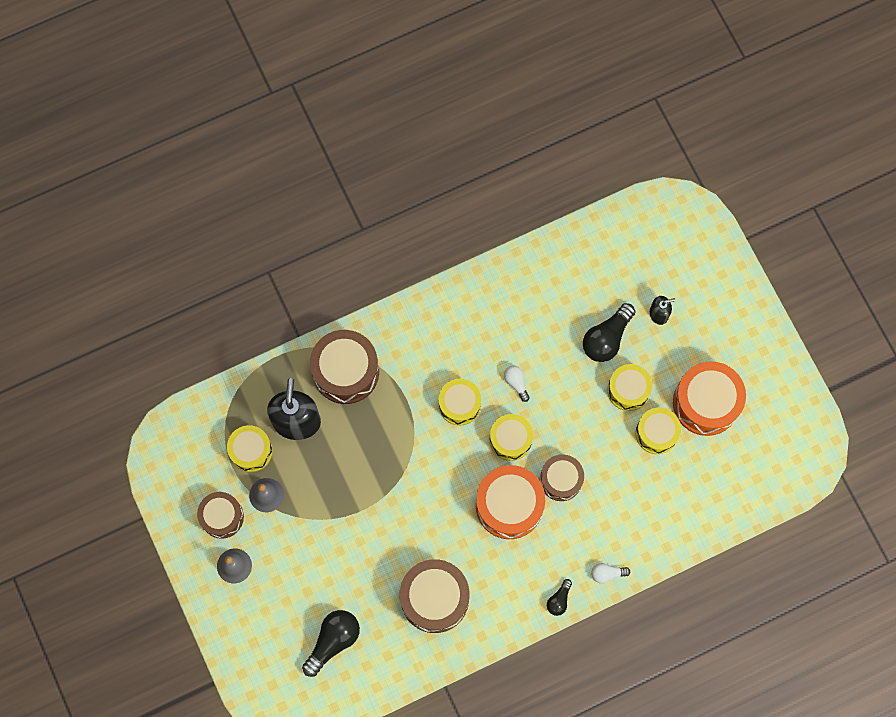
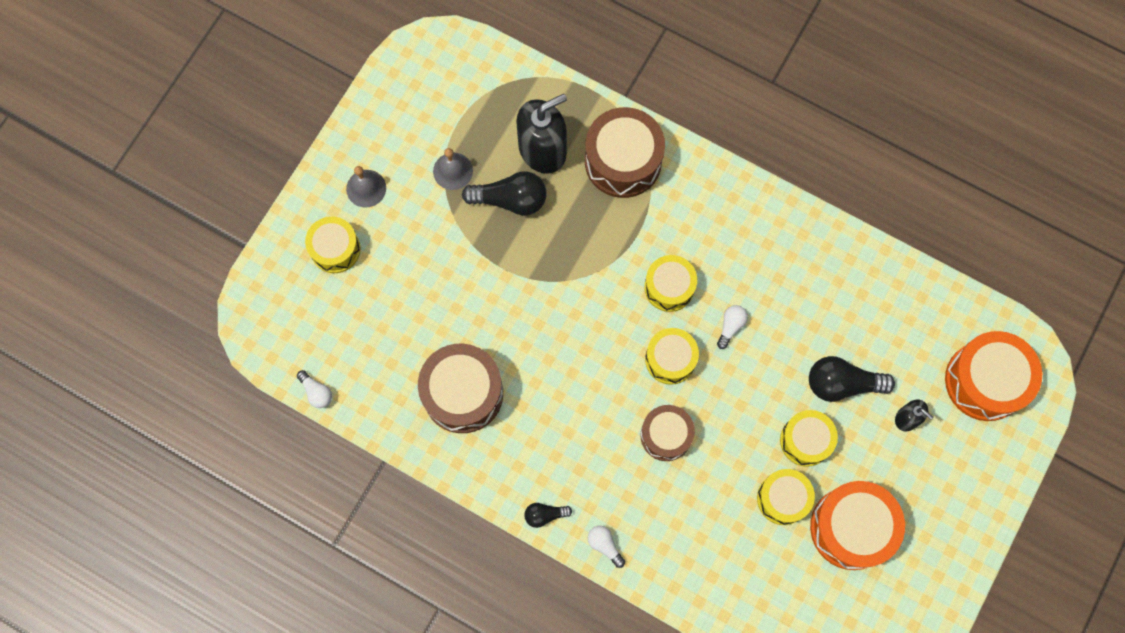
camera: 55 degrees right, 0 degrees up
brown drum [197,492,244,539] -> none
yellow drum [227,425,273,472] -> yellow drum moved to [305,217,361,273]
black light bulb [302,610,360,677] -> black light bulb moved to [462,171,547,215]
orange drum [476,465,545,539] -> orange drum moved to [945,331,1042,421]
none -> white light bulb [297,370,332,408]

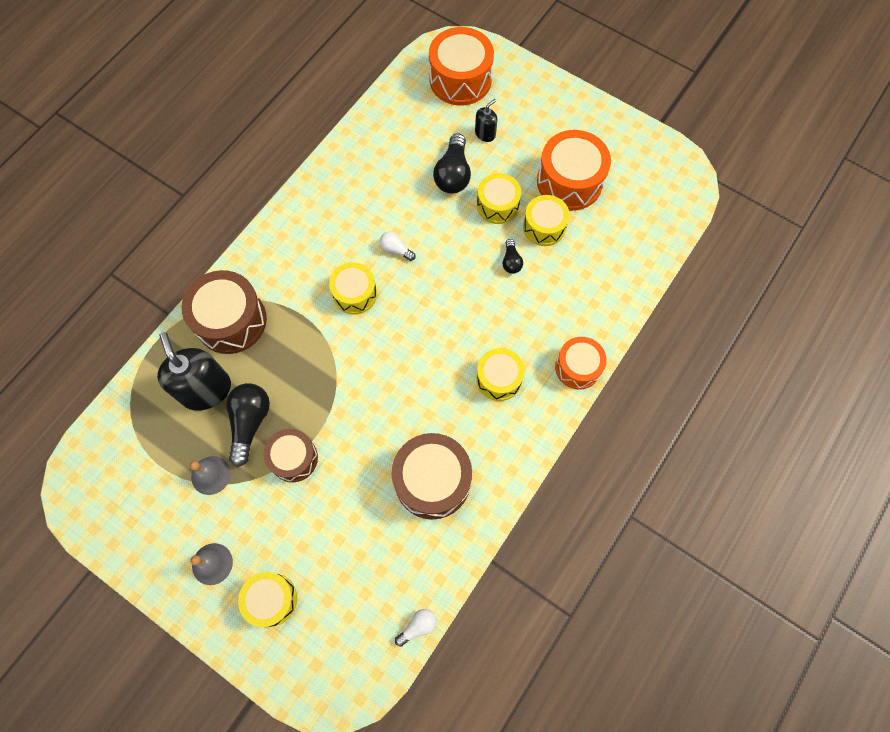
camera: 85 degrees left, 5 degrees down
black light bulb [524,503,572,528] -> black light bulb moved to [503,239,523,274]
white light bulb [588,526,625,568] -> orange drum [555,337,607,389]
brown drum [640,405,695,461] -> brown drum moved to [263,429,318,482]
yellow drum [645,328,699,385] -> yellow drum moved to [476,348,525,401]

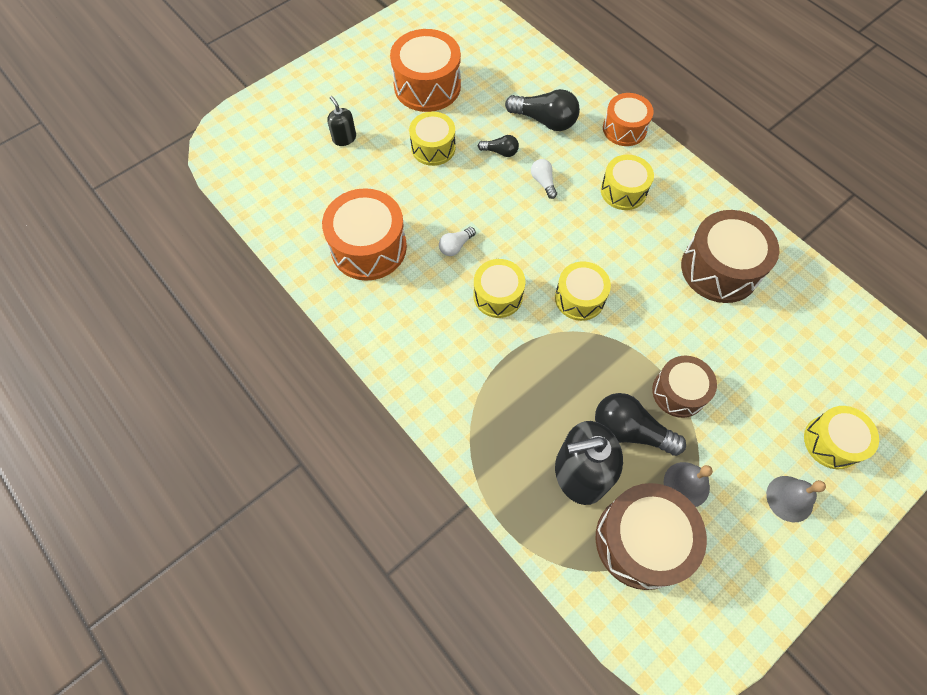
camera: 75 degrees left, 5 degrees down
brown drum [182,270,267,354] -> brown drum moved to [595,483,707,590]
white light bulb [395,609,436,647] -> white light bulb moved to [531,159,557,199]
orange drum [429,27,494,106] -> orange drum moved to [322,188,407,281]
black light bulb [433,133,471,194] -> black light bulb moved to [505,89,580,131]
yellow drum [523,195,570,246] -> yellow drum moved to [555,261,611,321]

